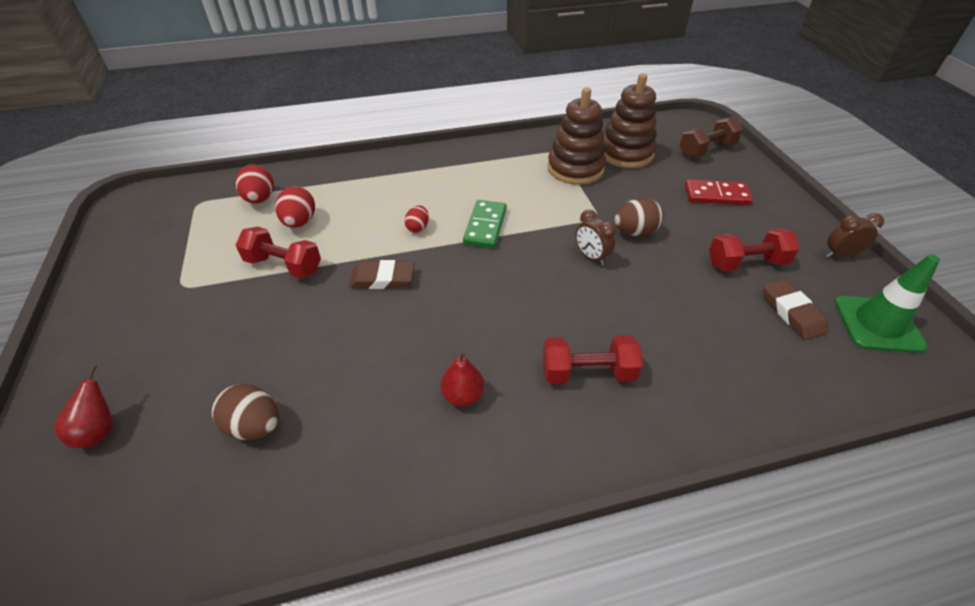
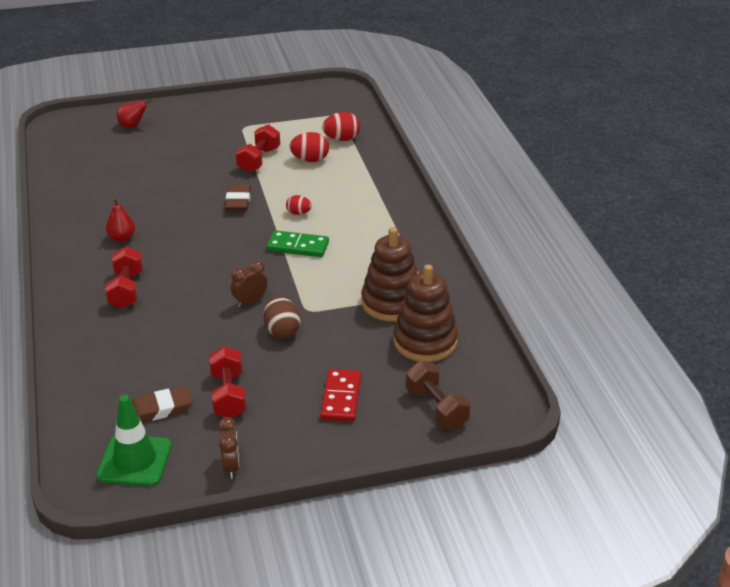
camera: 90 degrees right, 10 degrees down
brown egg [211,384,279,440] -> none

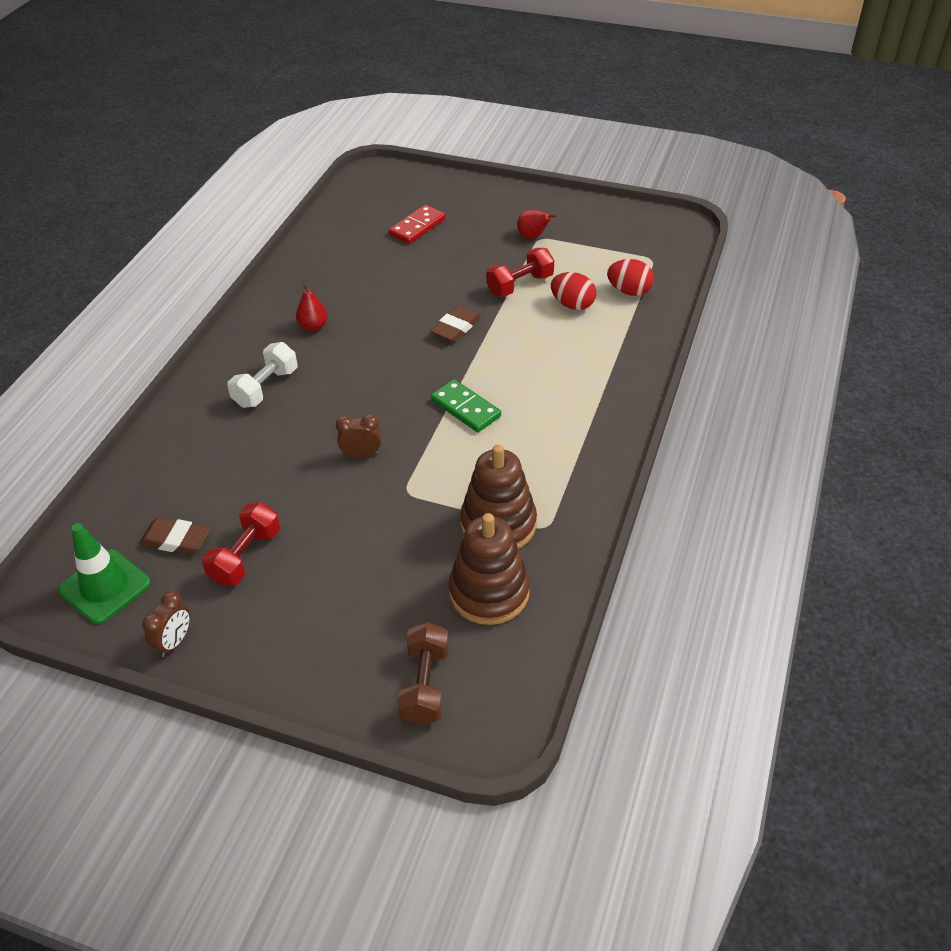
camera: 35 degrees right, 10 degrees up
red dumbbell [105,247,143,309] -> white dumbbell [227,342,297,408]
red pear [117,100,152,128] -> red pear moved to [517,209,557,239]
brown egg [263,296,301,339] -> none
red egg [286,195,312,215] -> none
red domino [320,369,361,422] -> red domino moved to [389,205,446,244]

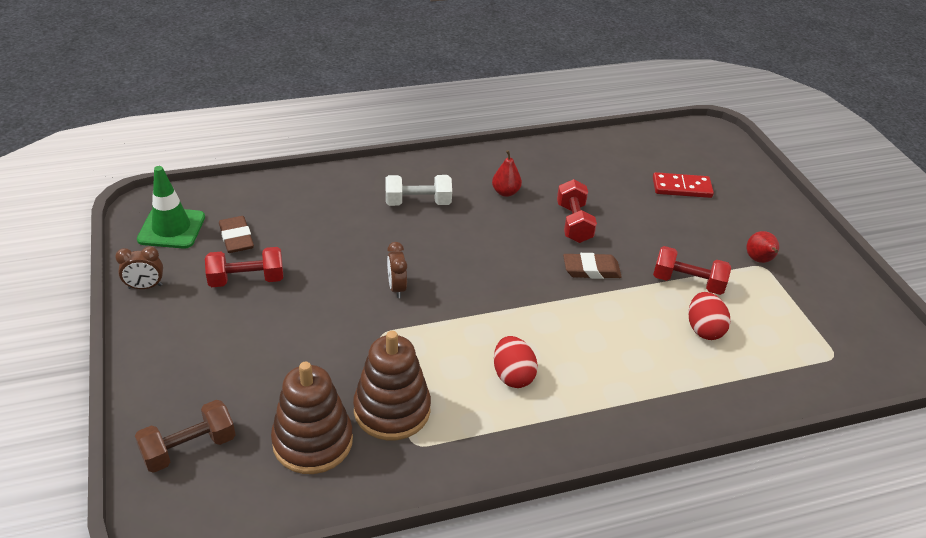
camera: 50 degrees right, 5 degrees down
brown clock [335,414,381,458] -> brown clock turned 150 degrees counterclockwise [387,242,407,298]
green domino [431,379,501,432] -> none
red egg [607,259,654,296] -> red egg moved to [494,336,538,388]
none -> red dumbbell [557,179,597,243]

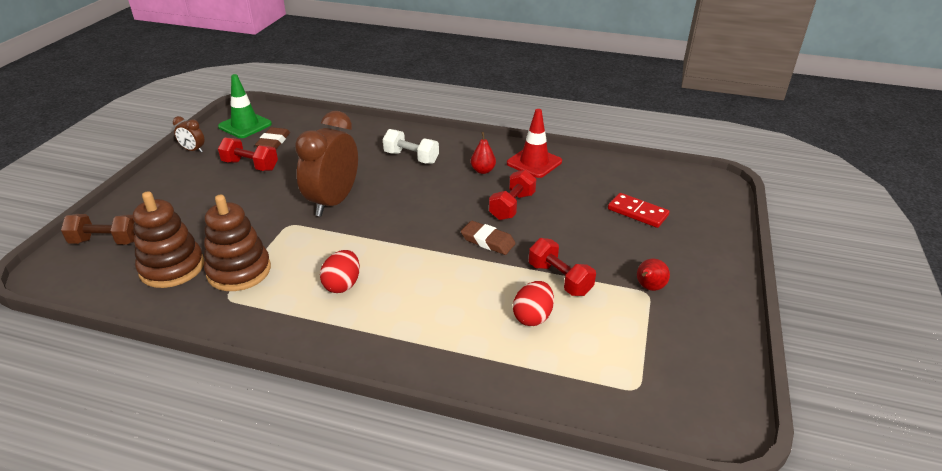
camera: 35 degrees right, 5 degrees down
brown clock [387,242,407,298] -> brown clock [295,111,358,217], size x2.26
none -> red traffic cone [507,109,562,178]

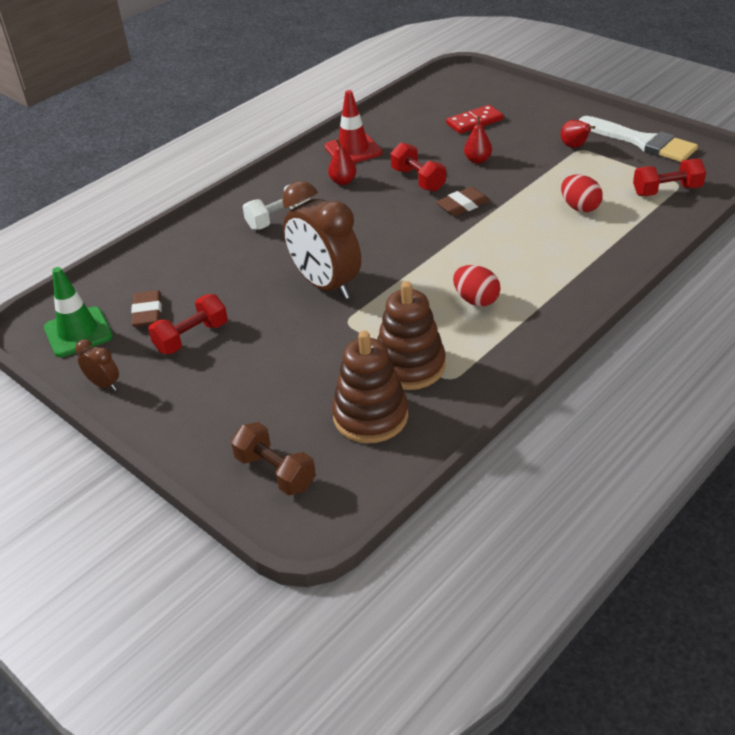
camera: 60 degrees left, 5 degrees up
brown dumbbell [61,214,135,245] -> brown dumbbell turned 75 degrees counterclockwise [231,422,316,495]
brown clock [173,116,205,153] -> brown clock turned 105 degrees counterclockwise [75,340,119,391]
brown eraser [255,127,290,149] -> brown eraser turned 45 degrees clockwise [131,290,162,327]
red dumbbell [529,238,596,296] -> red dumbbell moved to [633,159,706,196]
none -> red pear [464,116,492,164]
none -> white brush [579,116,698,162]

